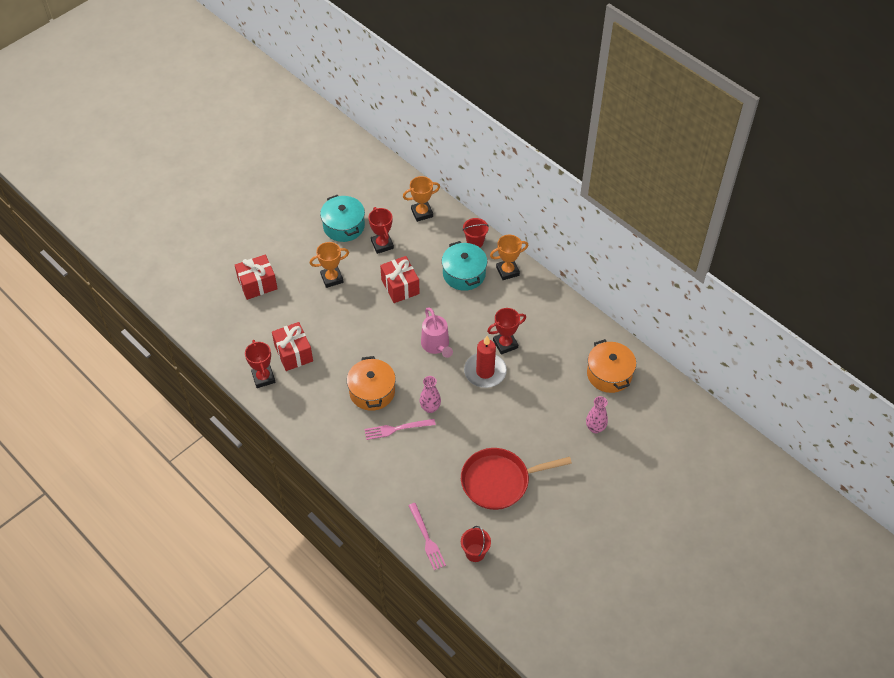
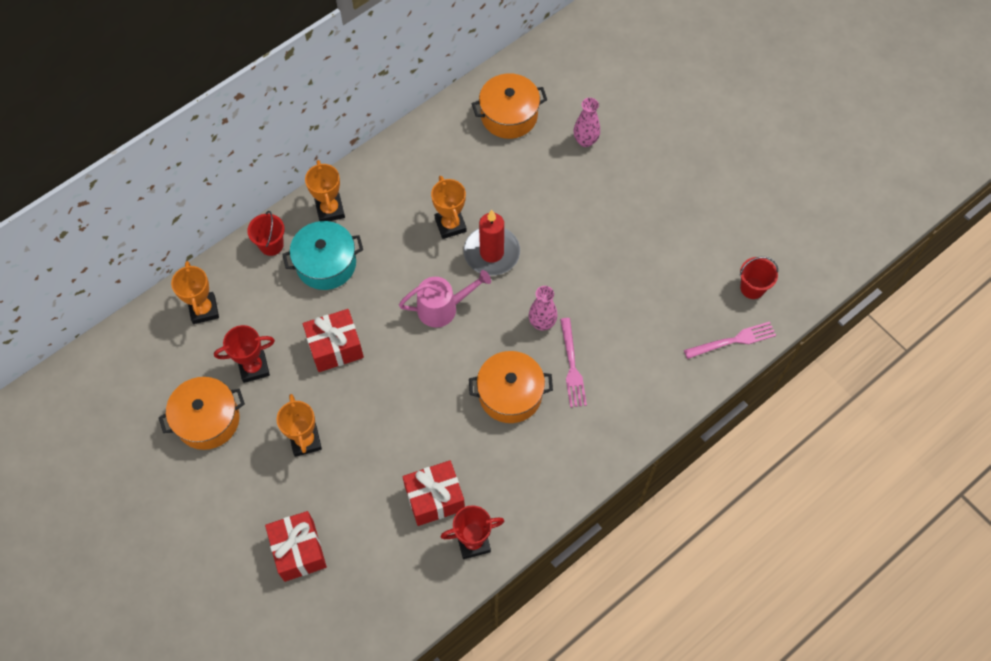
camera: 85 degrees left, 10 degrees up
turquoise pot [320,195,365,242] -> orange pot [159,377,245,450]
red pan [461,448,572,510] -> none
red trophy [487,308,526,354] -> orange trophy [431,176,467,239]

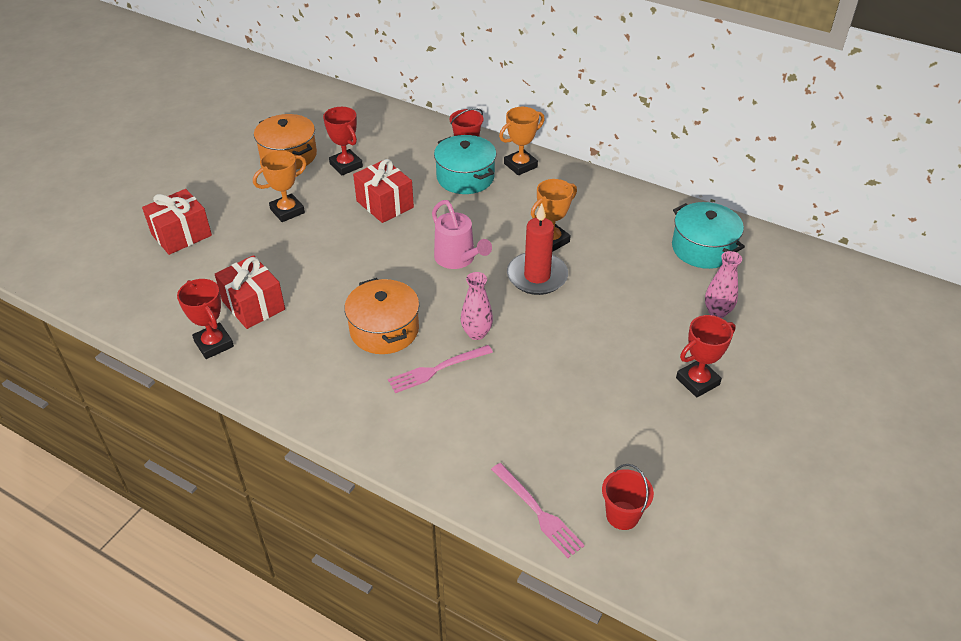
camera: 70 degrees right, 20 degrees down
orange trophy [171,261,219,324] -> none
orange pot [472,73,547,139] -> turquoise pot [672,202,745,269]
none -> red trophy [676,315,736,398]

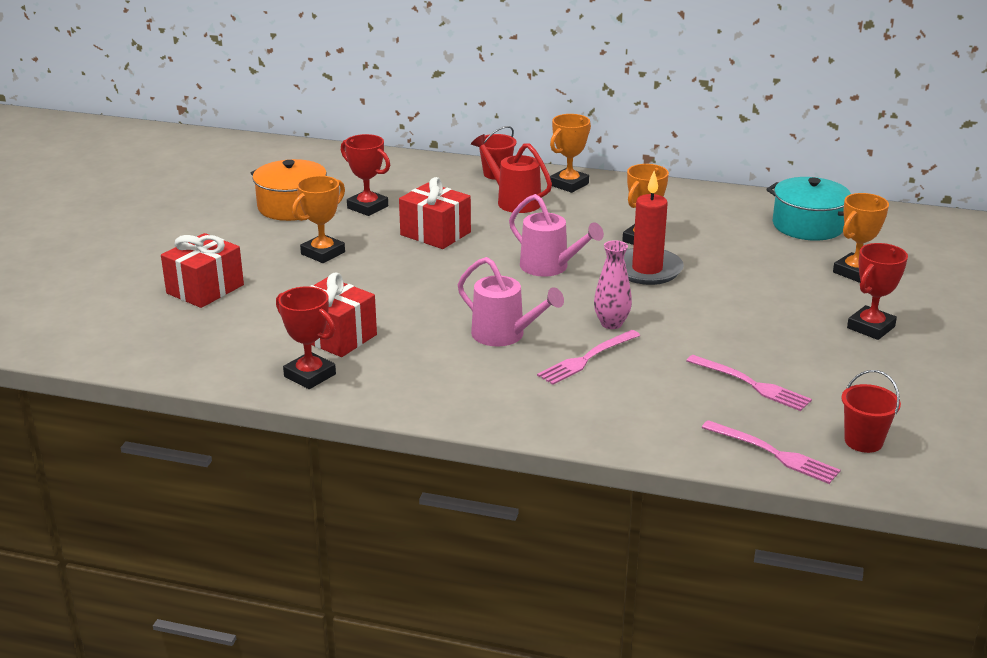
camera: 15 degrees left, 15 degrees down
orange pot [344,278,419,354] -> pink watering can [458,257,564,346]
turquoise pot [434,135,496,194] -> red watering can [471,134,552,213]
pink vase [705,251,742,318] -> orange trophy [833,193,889,283]
none -> pink fork [686,355,812,411]

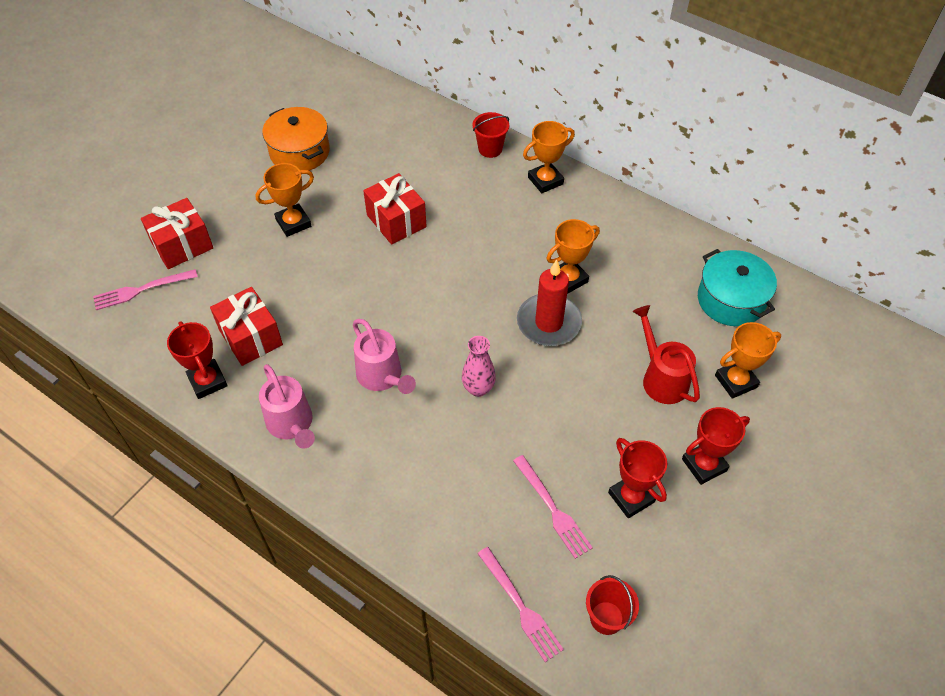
camera: 20 degrees right, 25 degrees up
red trophy [341,134,390,216] -> red trophy moved to [608,438,667,518]
red watering can [471,134,552,213] -> red watering can moved to [633,305,700,404]
pink watering can [509,194,604,277] -> pink watering can moved to [259,364,315,449]
pink fork [537,330,640,385] -> pink fork moved to [93,269,198,310]

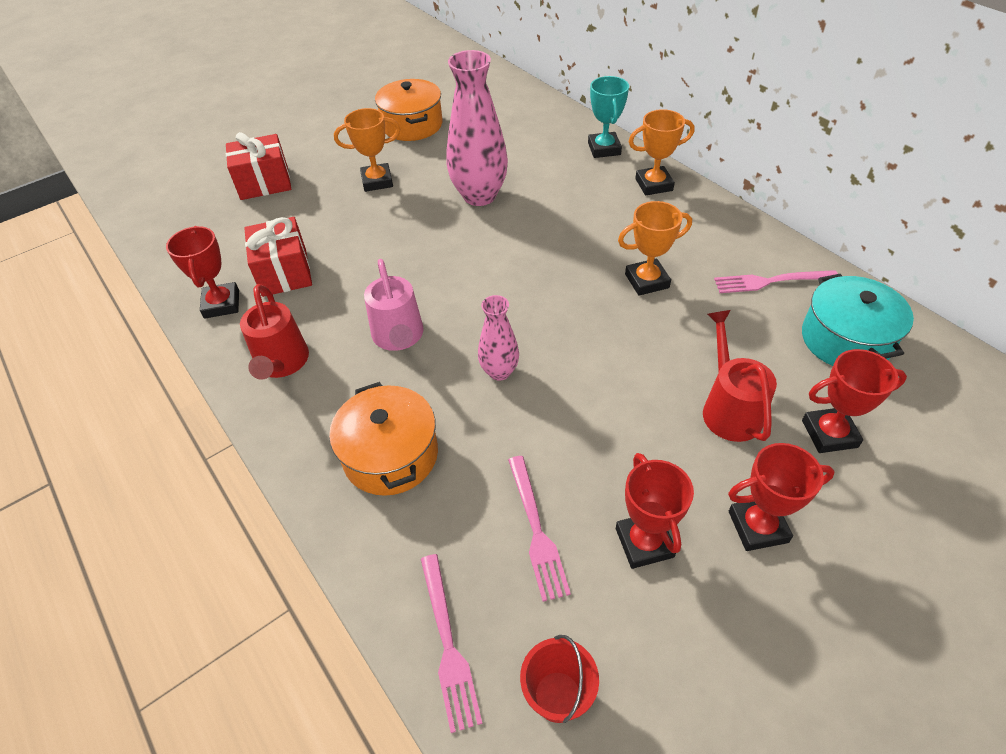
camera: 20 degrees right, 5 degrees down
pink fork [93,269,198,310] -> pink fork moved to [714,270,838,293]
pink watering can [259,364,315,449] -> red watering can [240,284,309,380]
red gift [363,173,427,245] -> pink vase [446,50,508,206]
red bucket [472,112,509,158] -> turquoise trophy [588,76,629,158]
red candle [517,259,582,346] -> none
orange trophy [715,322,781,399] -> red trophy [802,349,907,453]
none -> orange pot [329,382,438,496]

